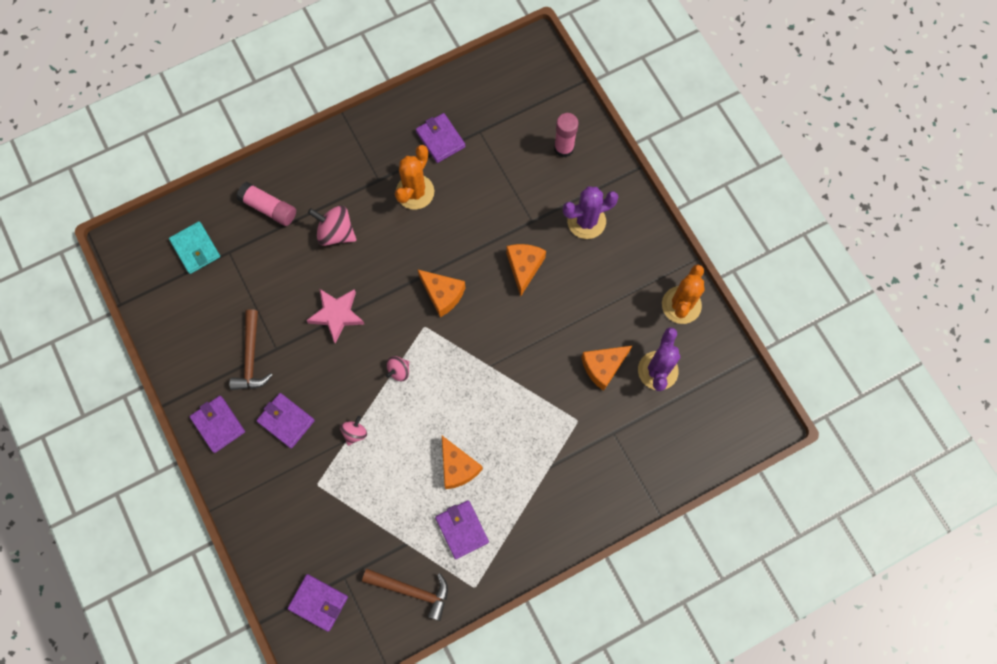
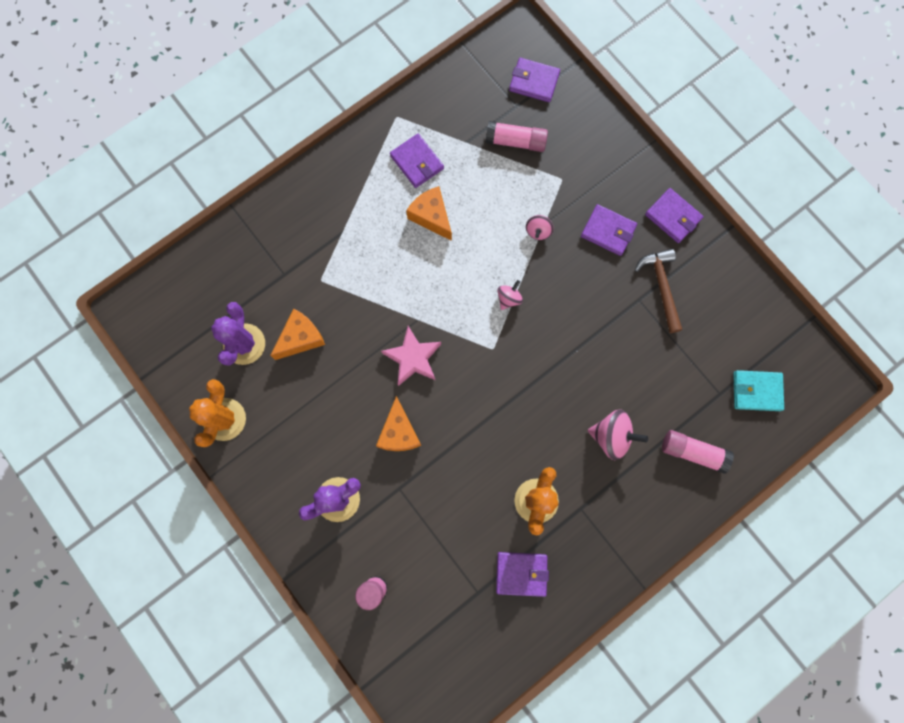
camera: 170 degrees right, 5 degrees up
turquoise wallet [169,221,220,274] -> turquoise wallet turned 45 degrees counterclockwise [733,370,784,411]
pink star [306,289,364,343] -> pink star moved to [381,326,441,386]
brown hammer [362,569,448,621] -> none
purple wallet [416,113,465,163] -> purple wallet turned 45 degrees counterclockwise [496,552,549,597]
orange cheese [417,269,465,317] -> none
none -> pink glue stick [486,121,548,152]

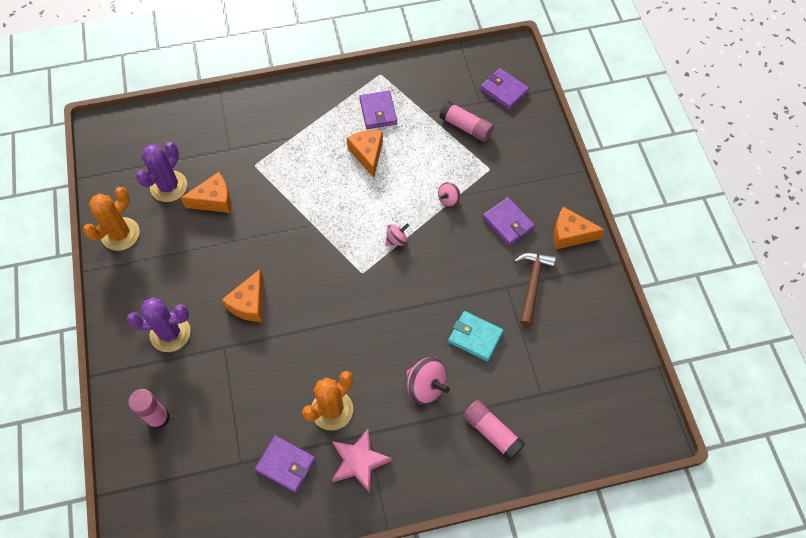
camera: 25 degrees right, 15 degrees down
pink star [381,326,441,386] -> pink star moved to [332,429,392,493]
purple wallet [645,188,704,243] -> orange cheese [554,207,605,250]
turquoise wallet [733,370,784,411] -> turquoise wallet moved to [448,311,504,362]

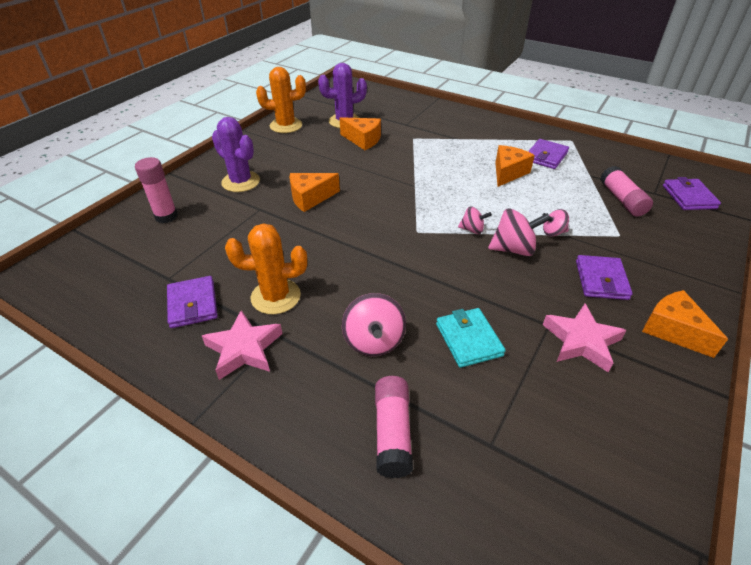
camera: 45 degrees right, 20 degrees down
brown hammer [514,253,556,326] -> pink star [543,304,626,372]
none -> pink spinning top [488,208,551,256]

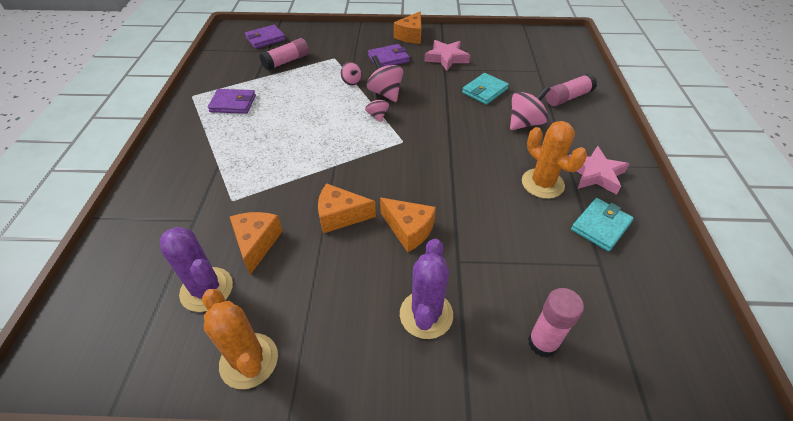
camera: 120 degrees left, 5 degrees up
purple wallet [167,276,218,328] -> turquoise wallet [571,198,634,252]
orange cheese [495,145,535,187] -> orange cheese moved to [318,183,376,234]

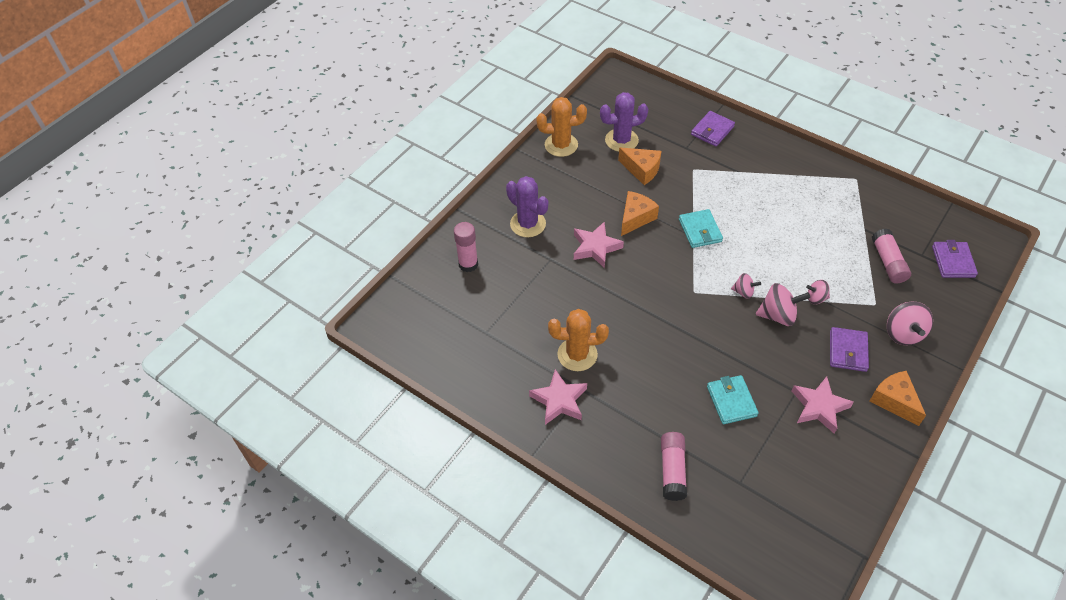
camera: 125 degrees right, 5 degrees up
purple wallet [208,89,256,114] -> purple wallet moved to [691,111,735,147]
orange cheese [380,198,436,252] -> pink star [574,222,624,268]
pink spinning top [510,86,550,130] -> pink spinning top moved to [887,302,933,345]
turquoise wallet [571,198,634,252] -> turquoise wallet moved to [679,209,723,248]

